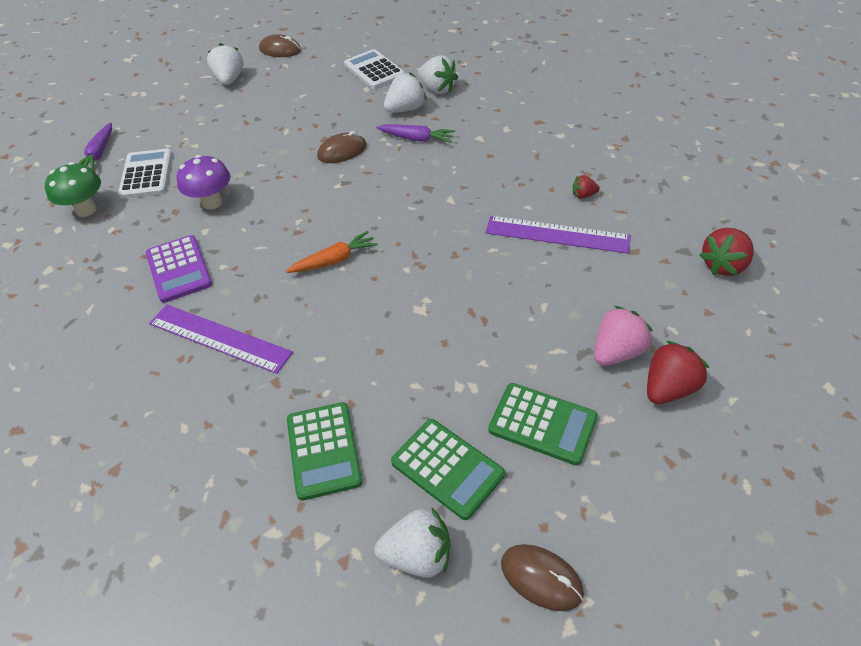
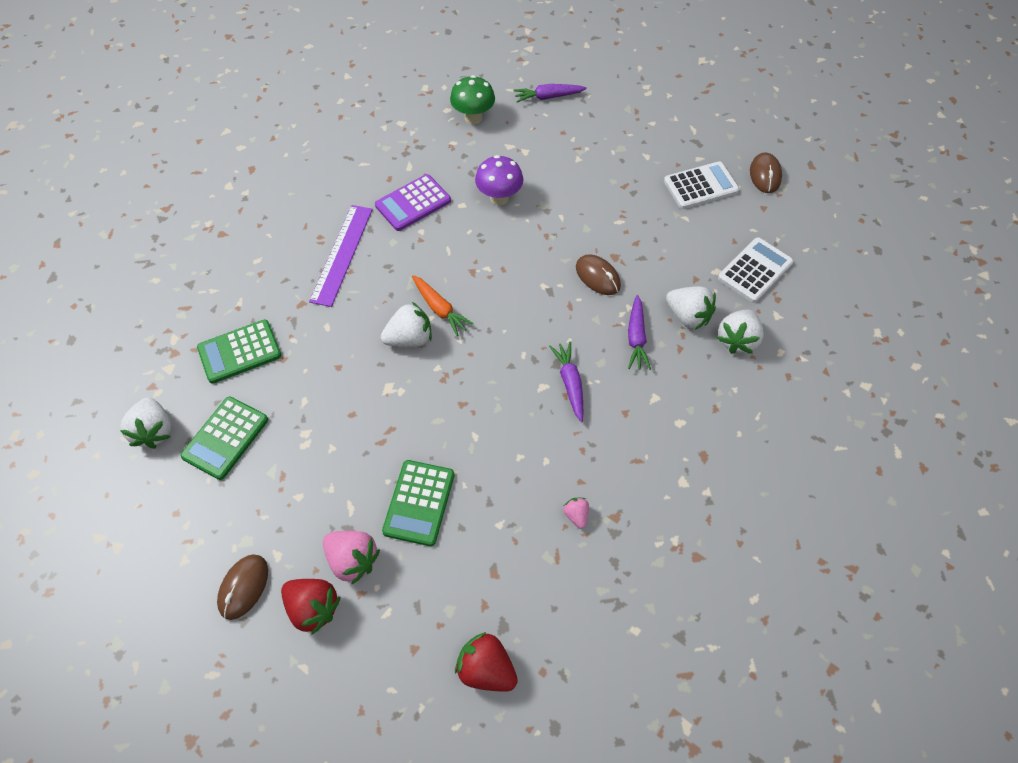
camera: 75 degrees right, 10 degrees up
white calculator [118,149,172,199] -> white calculator moved to [664,161,740,209]
white strawberry [207,43,243,85] -> white strawberry moved to [381,302,432,347]
purple ruler [486,216,631,254] -> none
green calculator [488,383,598,465] -> green calculator moved to [382,460,454,546]
brown mouse [501,544,584,611] -> brown mouse moved to [217,554,268,620]
red strawberry [573,175,600,199] -> pink strawberry [564,498,589,529]
none -> purple carrot [549,342,583,422]

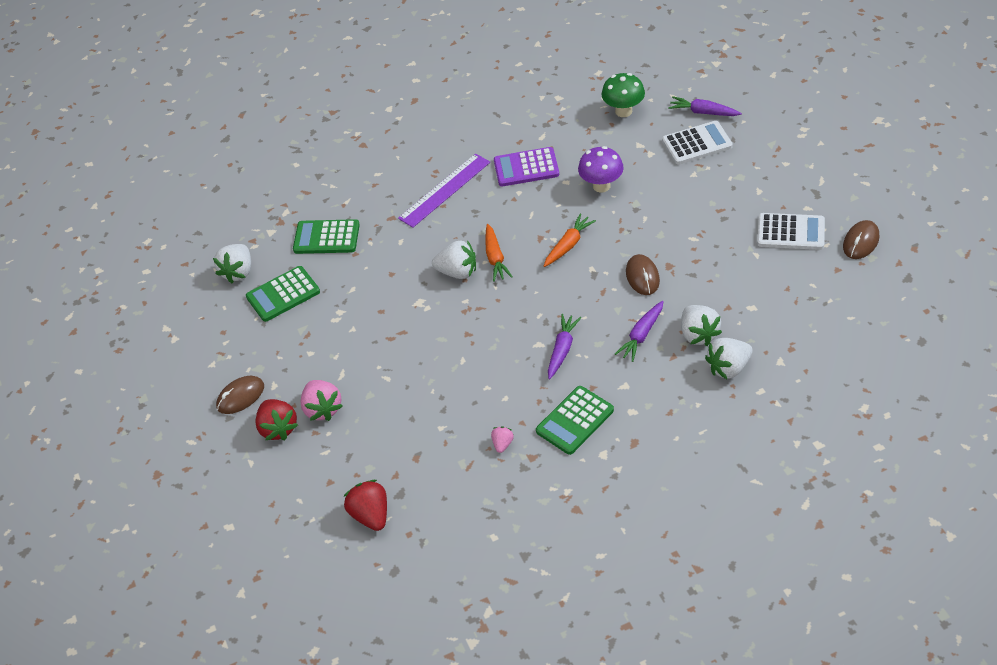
camera: 35 degrees right, 10 degrees down
green calculator [382,460,454,546] -> green calculator moved to [536,386,614,455]
white calculator [718,237,794,303] -> white calculator moved to [662,121,733,165]
none -> orange carrot [544,214,596,267]

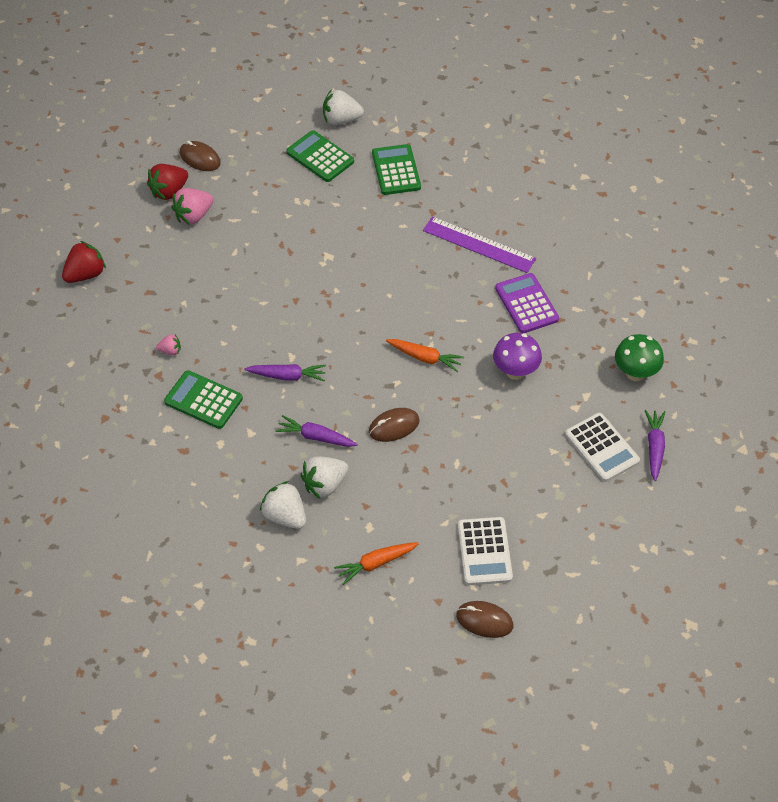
camera: 70 degrees right, 5 degrees up
white strawberry [432,240,476,279] -> none
orange carrot [485,224,512,282] -> orange carrot moved to [334,542,419,585]

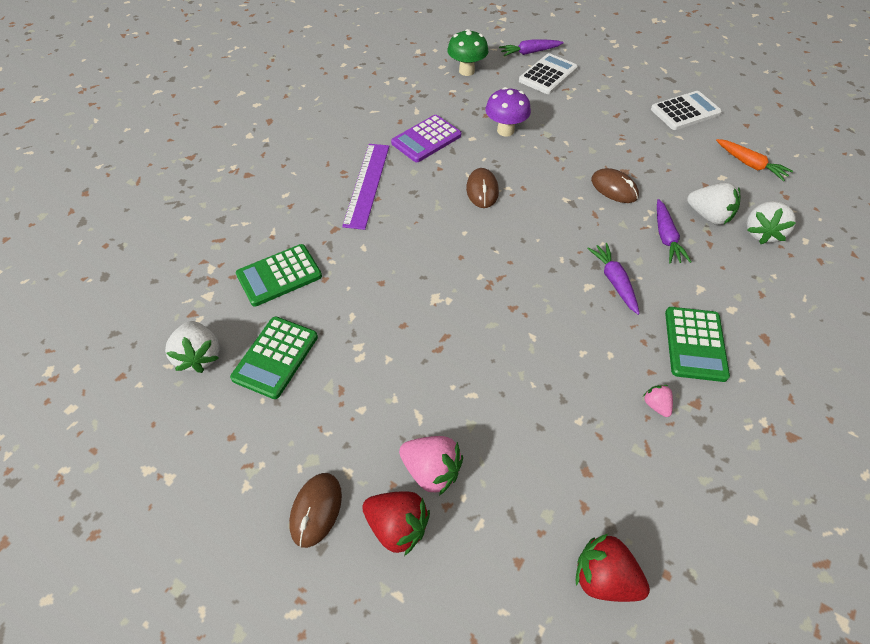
camera: 110 degrees left, 0 degrees up
orange carrot [386,339,464,372] -> none
brown mouse [456,601,514,638] -> brown mouse moved to [466,168,499,208]

